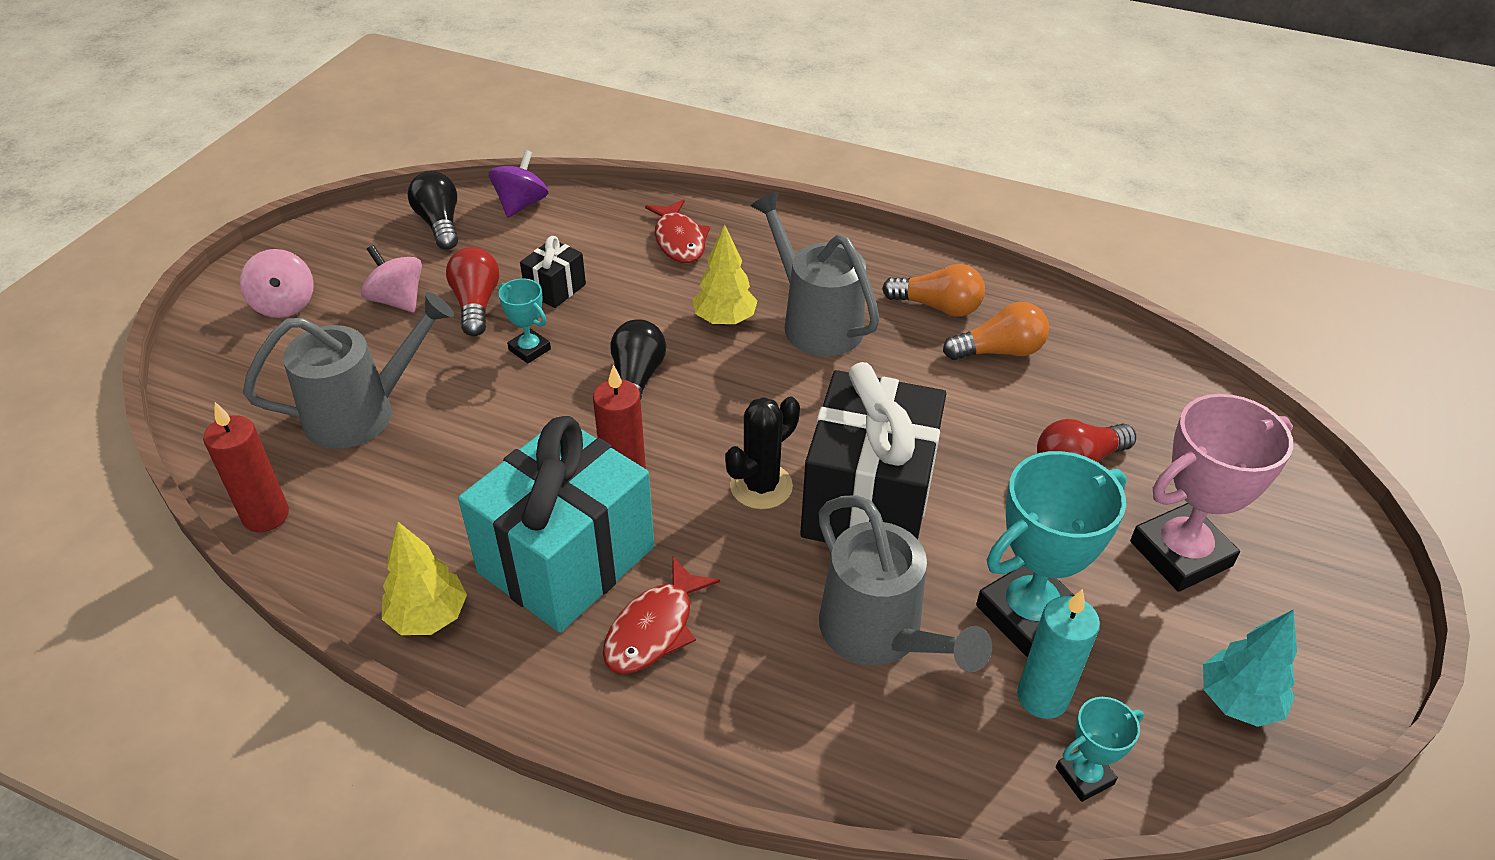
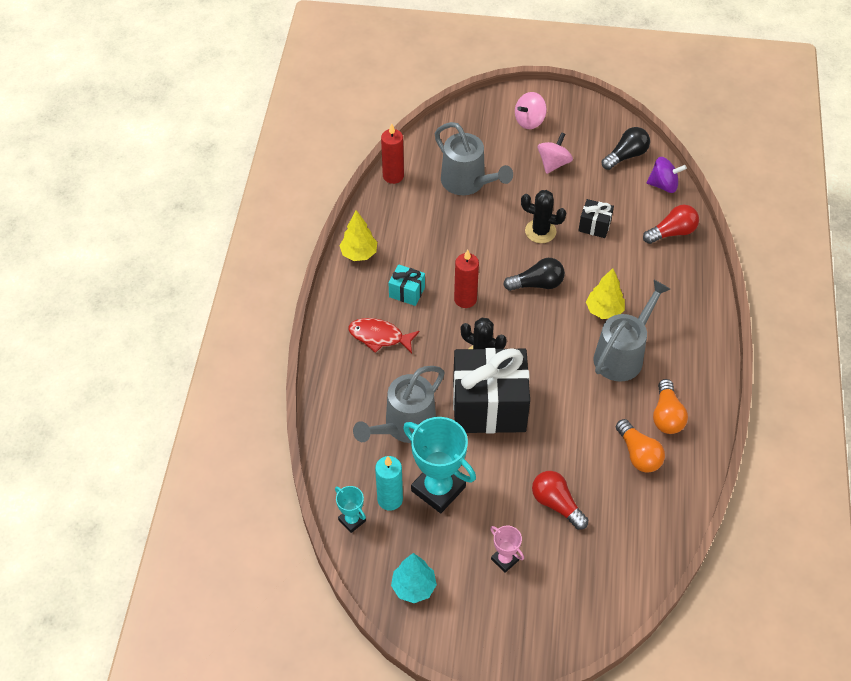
camera: 75 degrees right, 10 degrees up
red light bulb [446,247,499,336] -> red light bulb moved to [643,205,699,244]
turquoise gift [458,416,654,633] -> turquoise gift [388,264,425,306], size x0.44
turquoise trophy [498,278,551,363] -> black cactus [521,190,566,243]
red fish [645,199,710,263] -> none
pink trophy [1130,394,1293,592] -> pink trophy [490,525,524,573], size x0.50

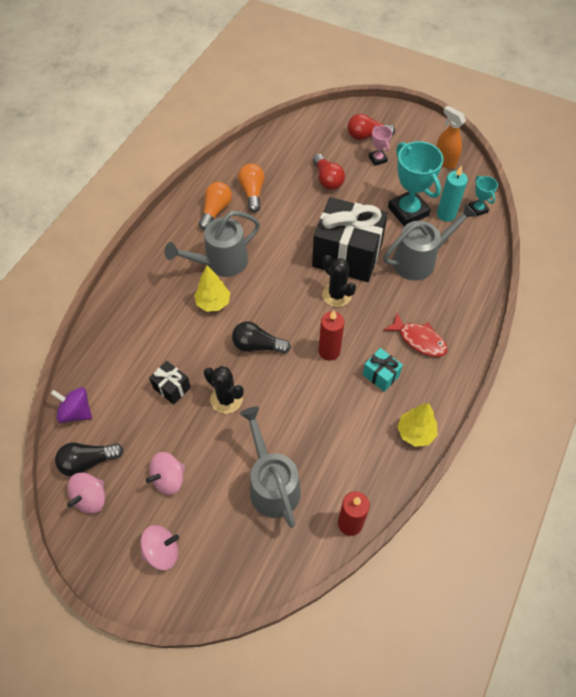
camera: 160 degrees left, 5 degrees up
turquoise tree [391,553,437,603] -> orange spray bottle [436,105,466,169]
red light bulb [643,205,699,244] -> red light bulb moved to [348,114,395,140]
none -> pink spinning top [67,473,105,514]

